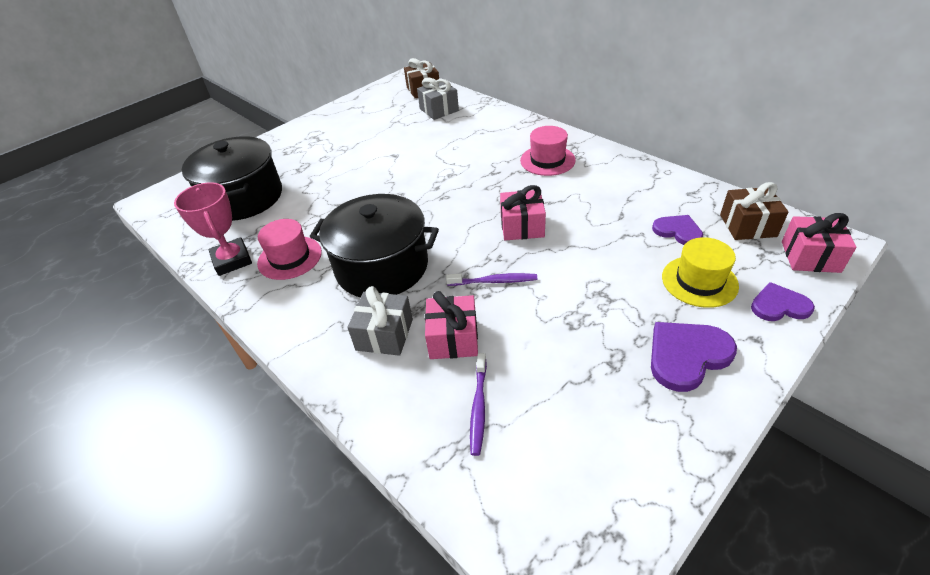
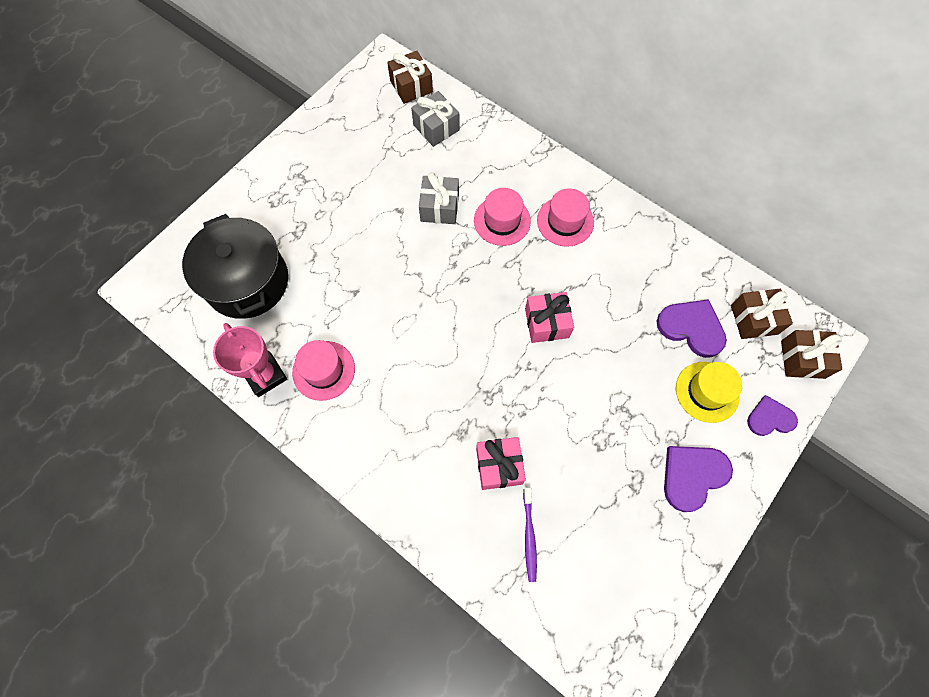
camera: 10 degrees left, 25 degrees up
black pot [310,194,439,297] -> none
grey gift [347,286,413,356] -> grey gift moved to [419,172,459,224]
purple toothbrush [446,273,537,286] -> none
purple heart [652,215,703,245] -> purple heart [657,299,727,358], size x1.52
pink gift [782,213,857,273] -> brown gift [781,330,842,379]
none -> pink hat [474,188,531,246]

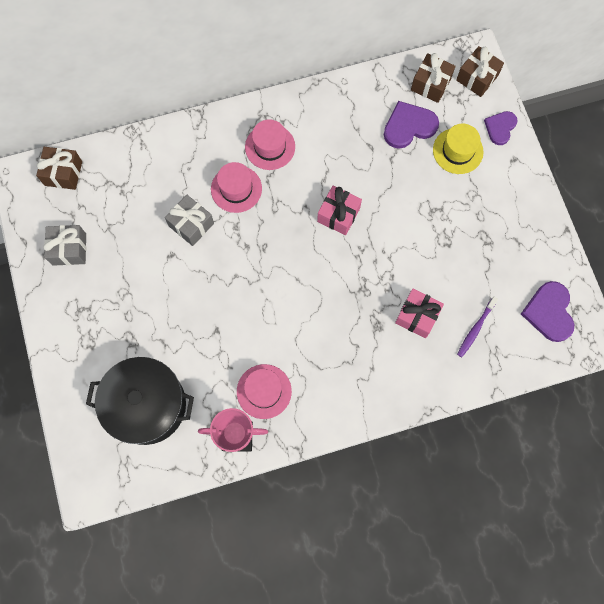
camera: 55 degrees left, 5 degrees up
grey gift [411,91,460,147] -> grey gift moved to [43,225,86,266]
purple toothbrush [523,488,537,582] -> purple toothbrush turned 90 degrees clockwise [457,297,498,357]
purple heart [664,446,733,512] -> purple heart moved to [521,281,574,342]

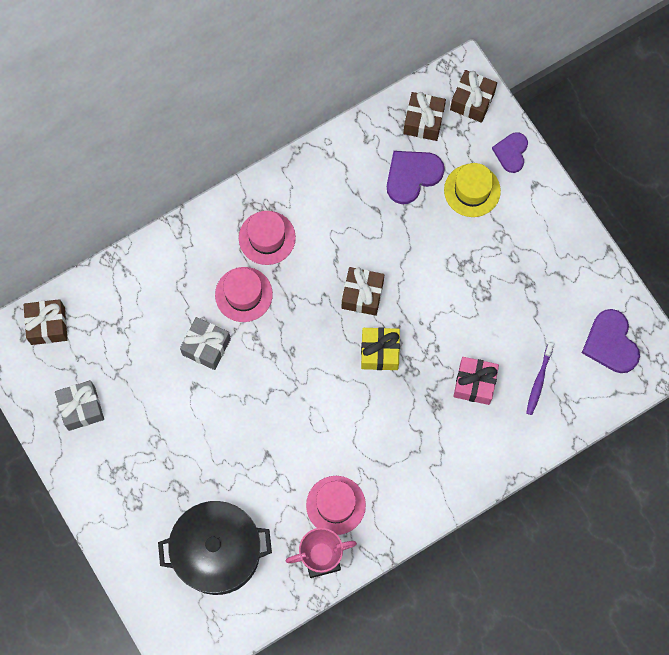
camera: 15 degrees left, 0 degrees up
pink gift [317,186,362,235] -> brown gift [342,267,384,316]
none -> yellow gift [361,327,400,370]

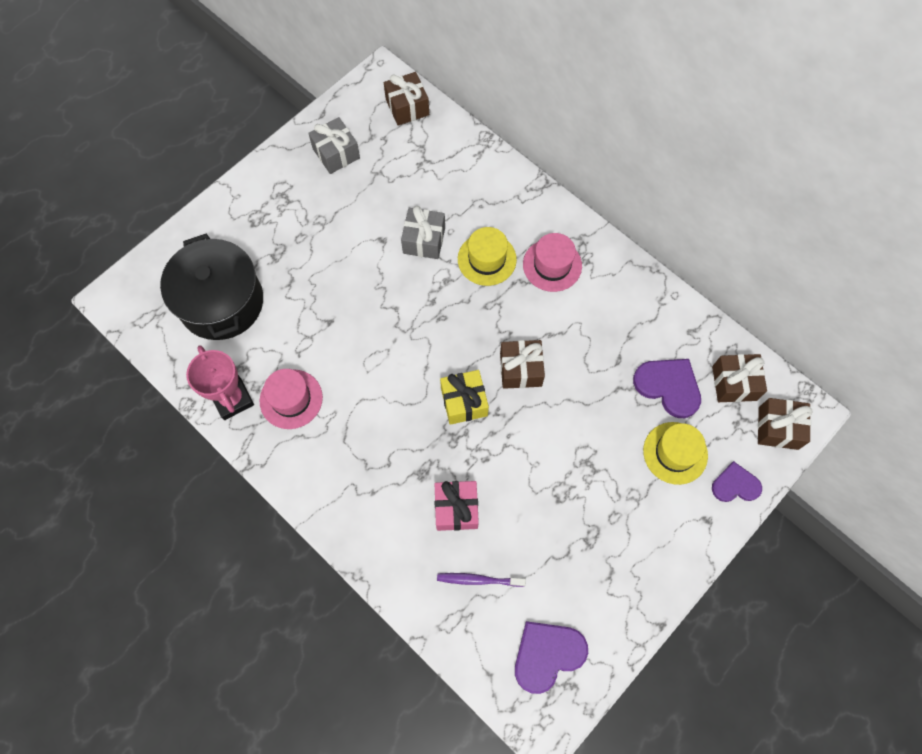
camera: 75 degrees right, 5 degrees down
pink hat [215,267,273,322] -> yellow hat [458,227,517,286]

